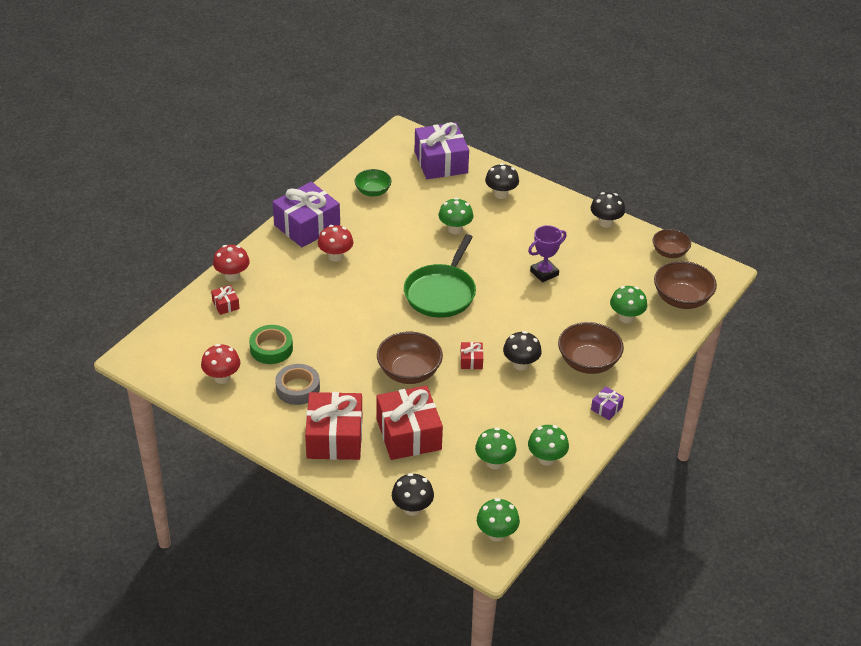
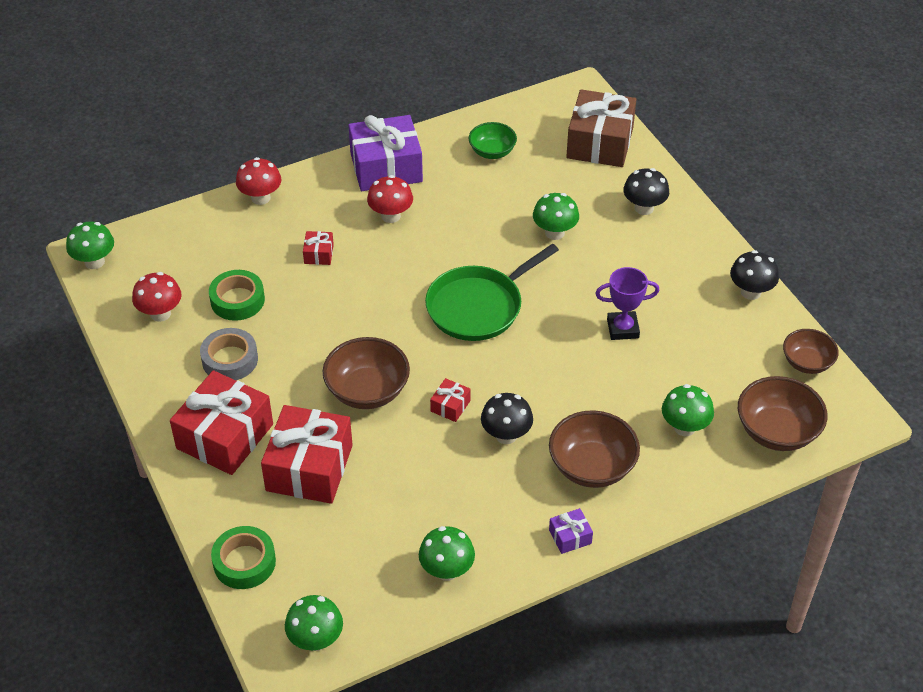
camera: 30 degrees right, 5 degrees up
red gift [211,285,240,315] -> red gift moved to [303,231,334,265]
black mushroom [392,473,434,516] -> green tape [211,526,276,589]
purple gift [415,122,469,179] -> brown gift [566,89,637,167]
green mushroom [475,427,517,469] -> green mushroom moved to [66,221,114,269]

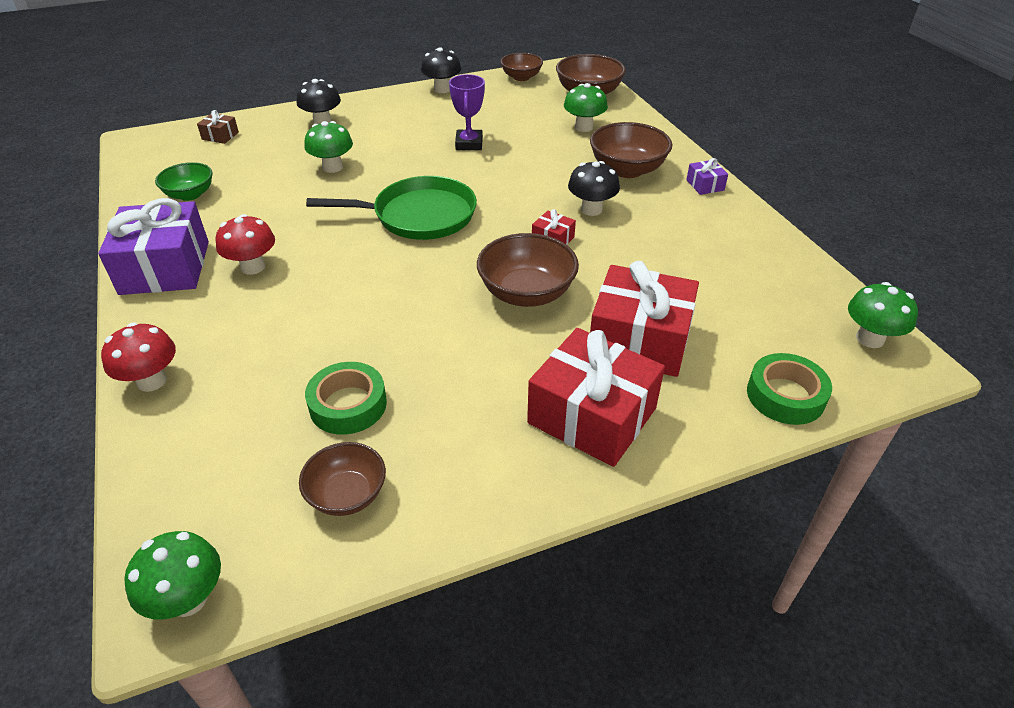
camera: 85 degrees left, 5 degrees down
red mushroom [132,272,182,322] -> brown bowl [299,442,386,516]
grey tape [200,328,258,380] -> none
red gift [303,231,334,265] -> none
green mushroom [419,526,475,581] -> none
green pan [425,244,559,341] -> green pan turned 60 degrees counterclockwise [306,176,477,240]
brown gift [566,89,637,167] -> brown gift [197,110,239,144], size x0.43

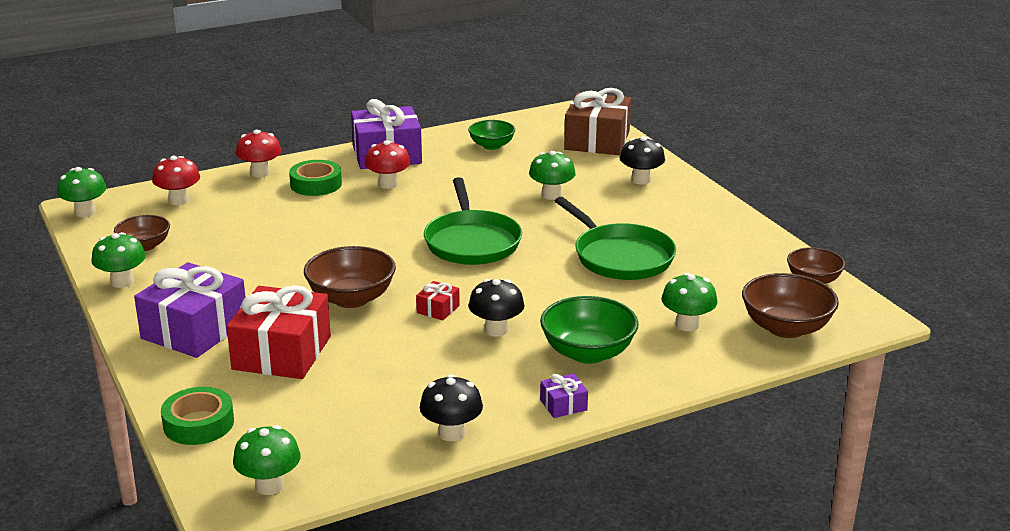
camera: 85 degrees right, 15 degrees down
brown gift [197,110,239,144] -> brown gift [564,88,631,155], size x2.32
green tape [305,362,387,435] -> green tape moved to [289,160,342,196]
black mushroom [421,47,461,93] -> black mushroom moved to [420,374,483,441]
purple trophy [449,74,485,150] -> green pan [555,197,676,280]
red gift [527,328,665,467] -> purple gift [134,262,246,358]
brown bowl [590,122,672,178] -> green bowl [540,296,639,364]
none -> green mushroom [92,232,146,288]
none -> red mushroom [152,156,200,205]

